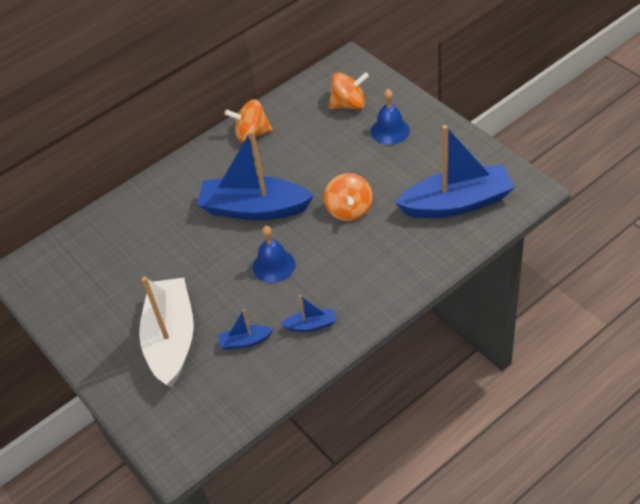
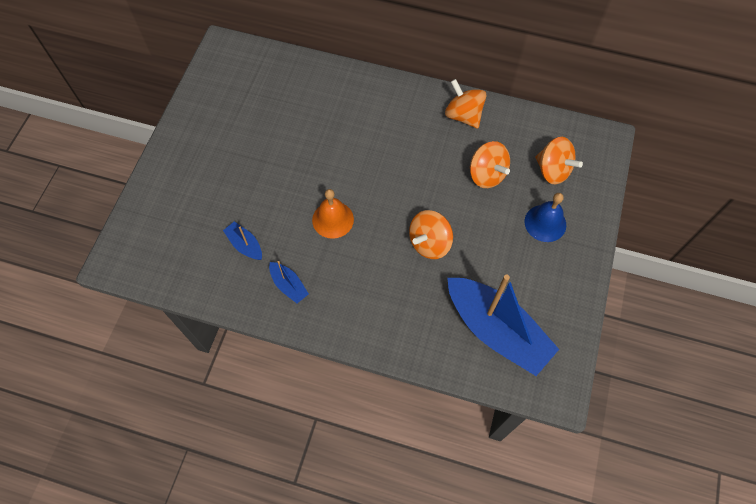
camera: 50 degrees right, 15 degrees up
white boat [139,277,194,387] -> none
blue boat [197,130,314,220] -> none
blue bell [253,226,295,283] -> orange bell [312,189,354,239]
none -> orange spinning top [470,141,510,188]

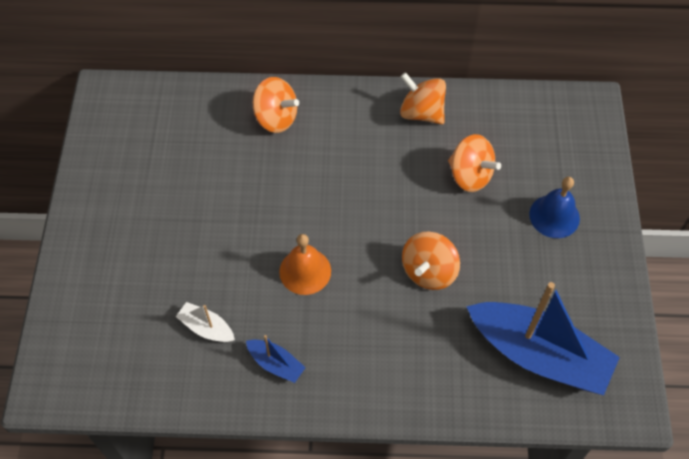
camera: 15 degrees left, 5 degrees down
blue boat [223,221,262,260] -> white boat [175,302,235,342]
orange spinning top [535,137,583,184] -> orange spinning top moved to [253,77,299,133]

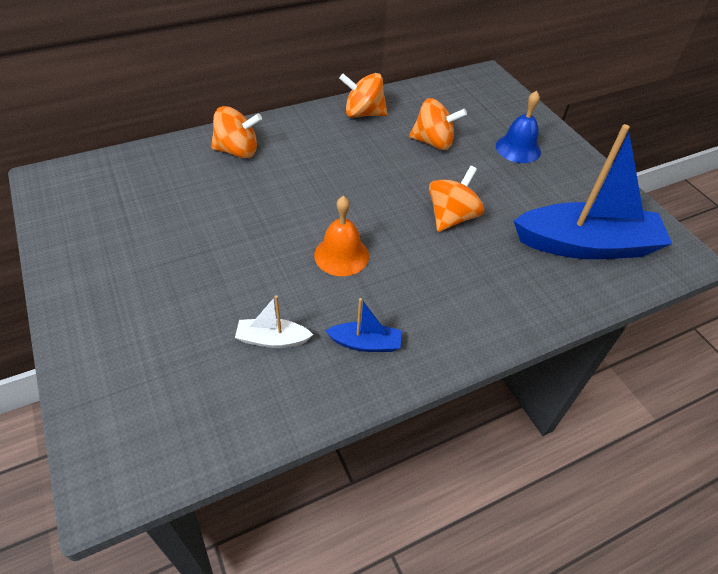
camera: 30 degrees left, 10 degrees down
orange spinning top [402,232,460,290] -> orange spinning top turned 150 degrees counterclockwise [429,166,484,232]

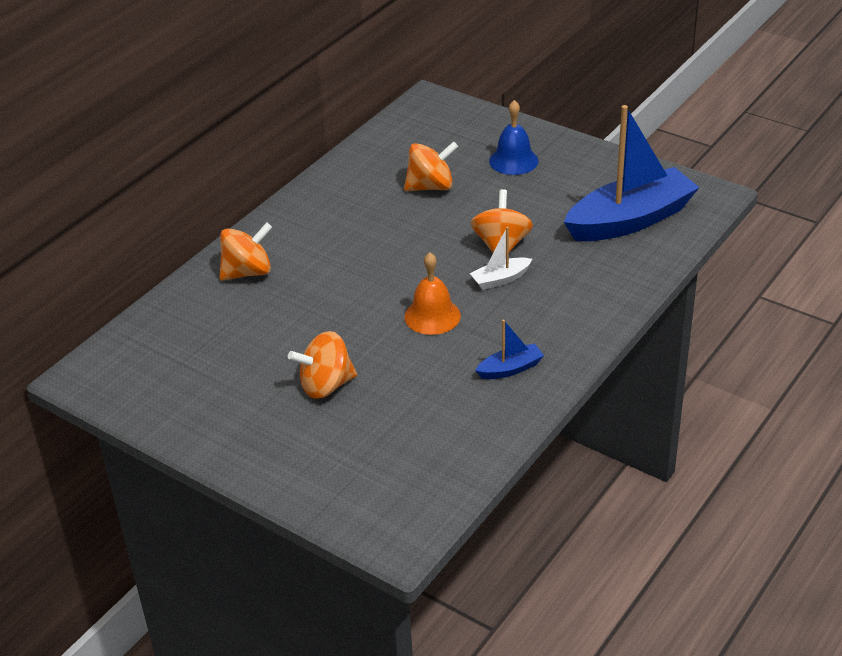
camera: 25 degrees left, 10 degrees down
white boat [235,295,313,348] -> white boat moved to [470,227,532,290]
orange spinning top [339,73,388,118] -> orange spinning top moved to [288,331,357,399]

